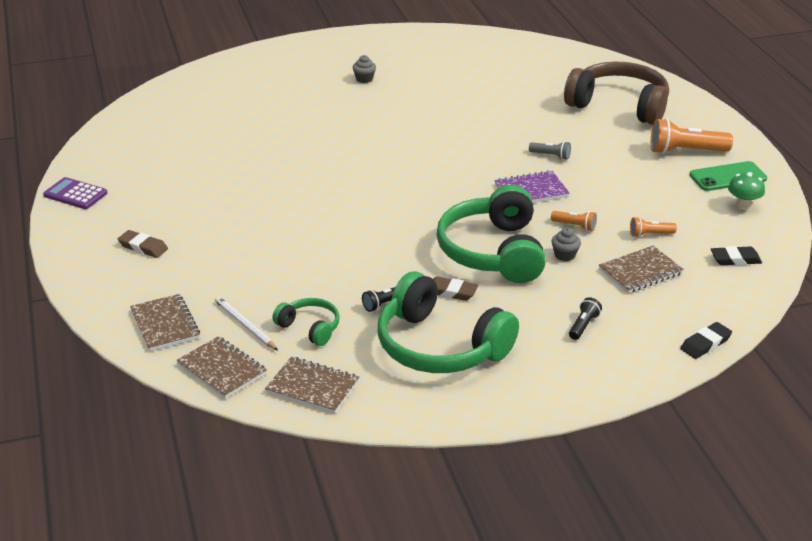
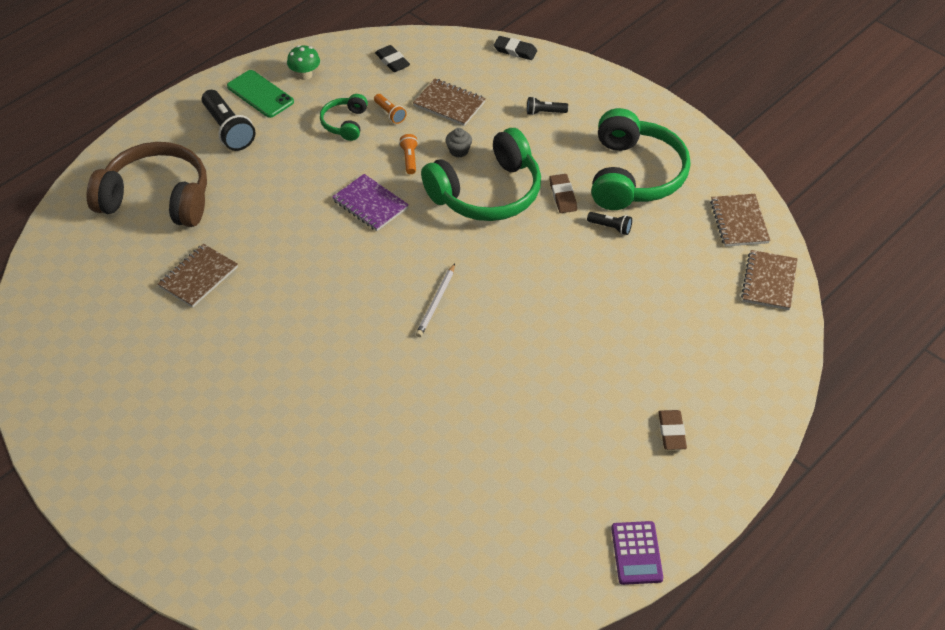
camera: 120 degrees left, 15 degrees up
brown notebook [130,294,200,351] -> brown notebook moved to [158,244,238,308]
white pencil [215,297,278,350] -> white pencil moved to [416,264,455,337]
green headphones [273,298,340,346] -> green headphones moved to [320,94,368,141]
grey cupcake [353,55,376,83] -> none
grey flashlight [529,141,571,160] -> none
brown headphones [564,62,669,125] -> brown headphones turned 105 degrees clockwise [86,142,207,227]
orange flashlight [651,118,733,154] -> black flashlight [201,90,256,151]

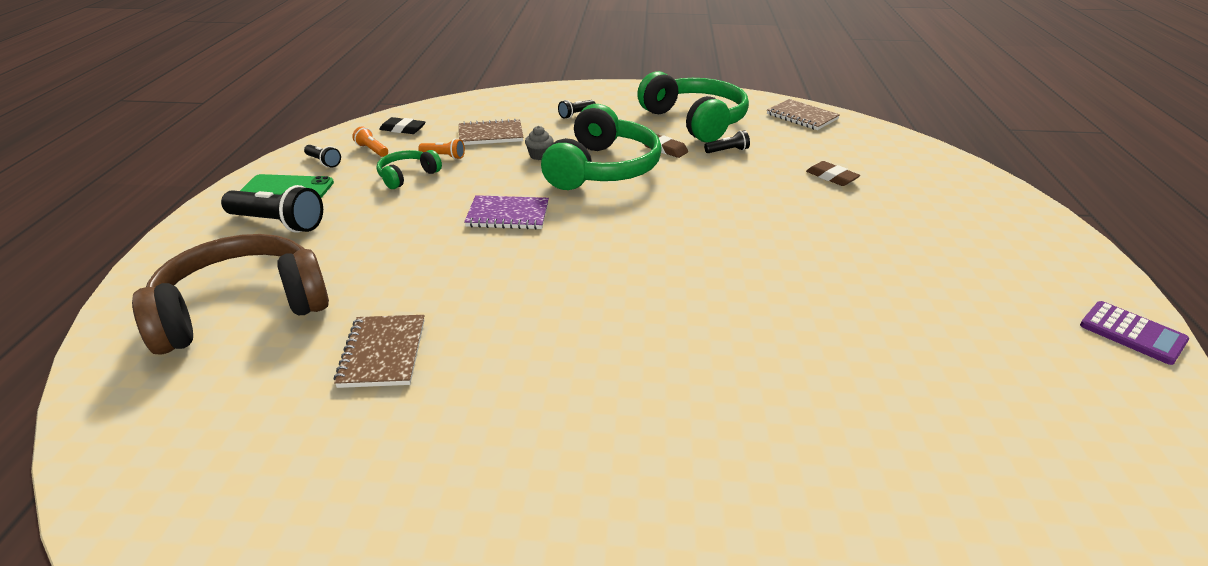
camera: 40 degrees left, 15 degrees down
green mushroom [287,45,320,80] -> black flashlight [304,145,341,167]
green headphones [320,94,368,141] -> green headphones turned 75 degrees clockwise [377,150,442,189]
orange flashlight [399,134,418,174] -> orange flashlight moved to [352,126,388,157]
white pencil [416,264,455,337] -> none
black eraser [494,36,537,60] -> none
brown eraser [658,410,687,450] -> brown eraser moved to [806,161,860,186]
brown notebook [741,250,798,310] -> none

